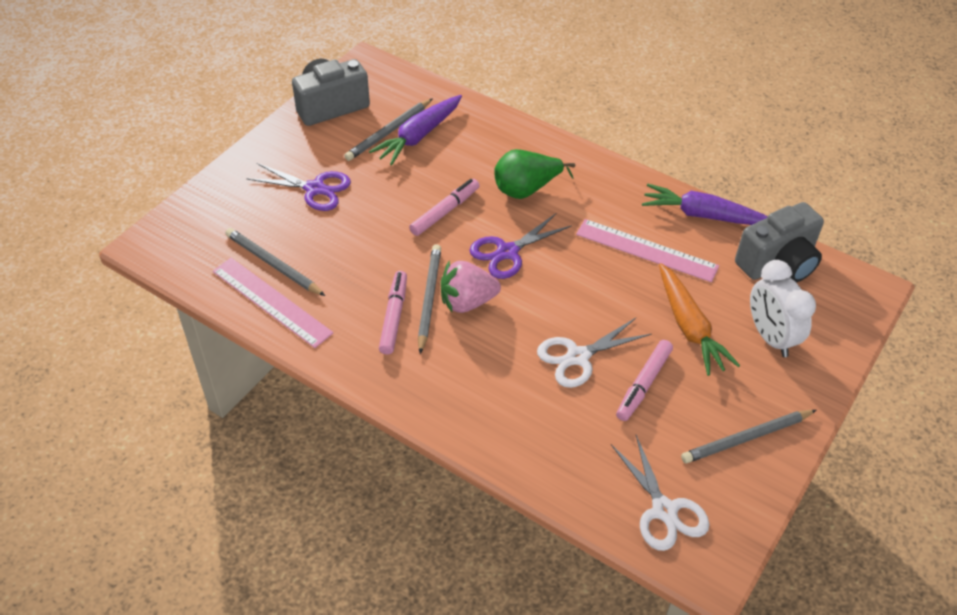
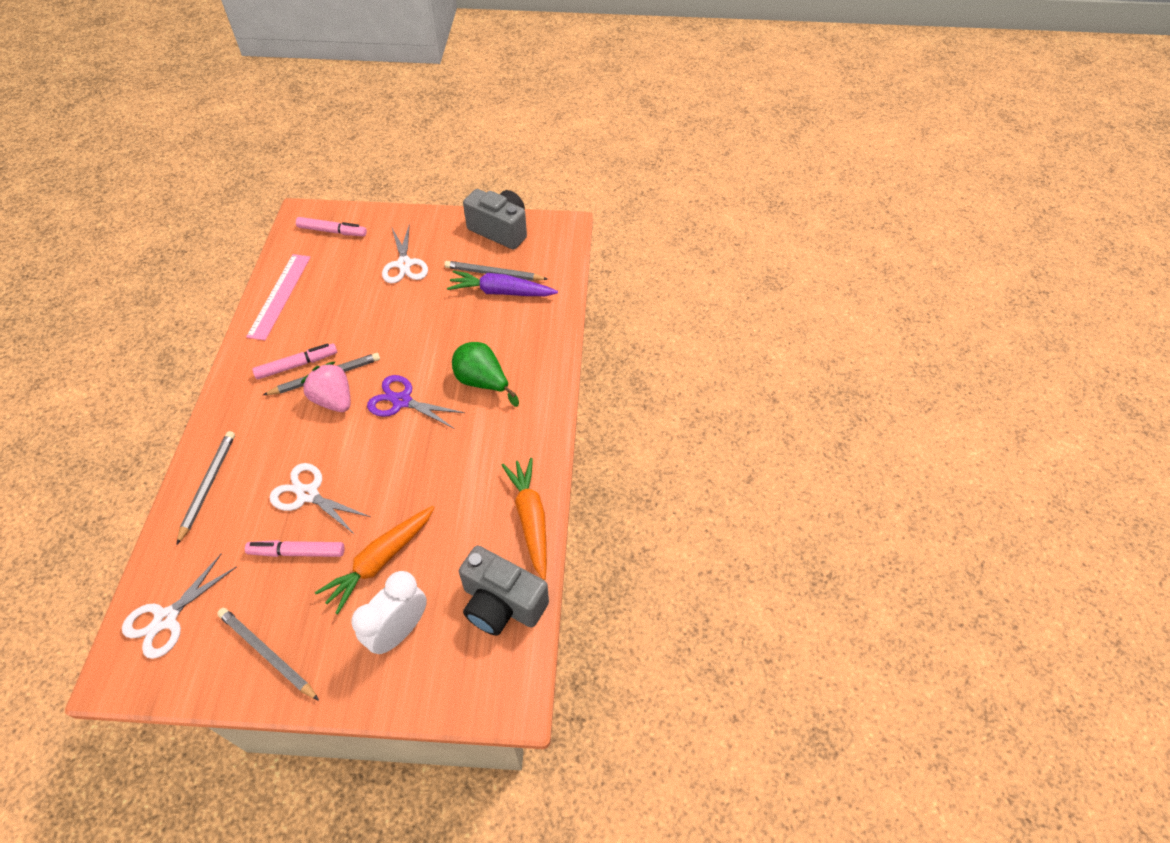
camera: 60 degrees right, 5 degrees up
grey pencil [225,228,325,296] -> grey pencil moved to [177,431,235,545]
purple scissors [247,163,351,211] -> white scissors [382,223,428,283]
pink marker [409,179,480,236] -> pink marker moved to [296,217,367,236]
pink ruler [576,219,719,282] -> none
purple carrot [642,184,768,225] -> orange carrot [502,458,547,580]

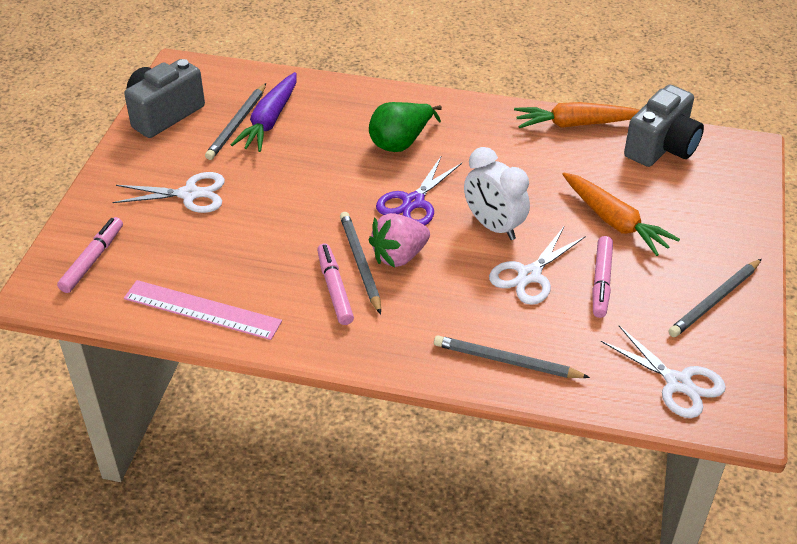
camera: 80 degrees left, 10 degrees down
white clock [351,571,427,654] -> white clock moved to [464,147,530,240]

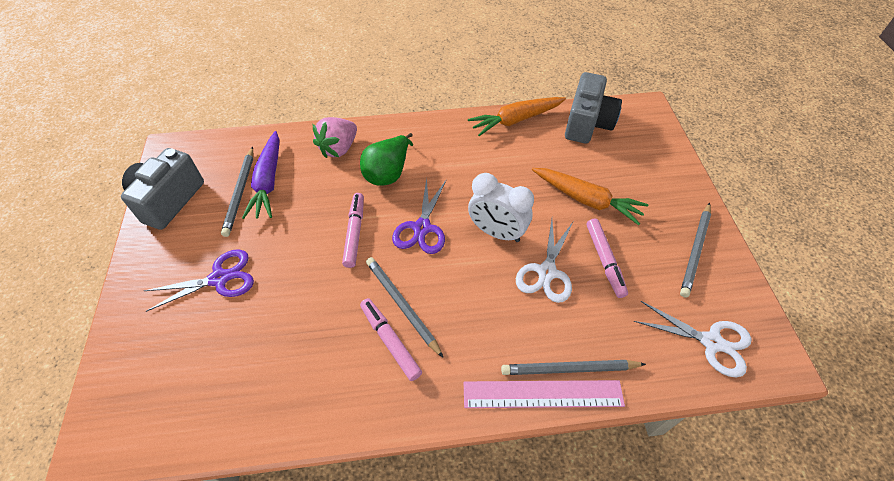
camera: 20 degrees left, 10 degrees up
pink marker [57,217,123,293] -> pink marker moved to [342,193,364,268]
white scissors [112,172,225,213] -> purple scissors [144,249,254,312]
pink ruler [124,280,282,340] -> pink ruler moved to [464,380,625,408]
pink strawberry [369,213,430,267] -> pink strawberry moved to [313,117,357,158]

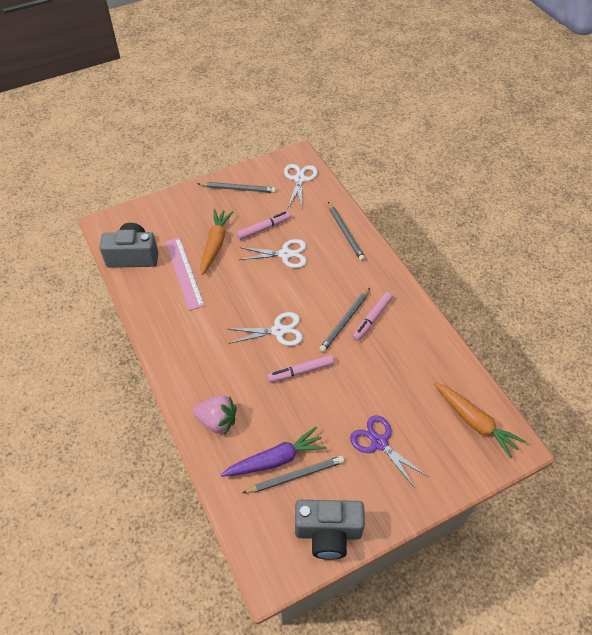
camera: 110 degrees left, 0 degrees up
green pear [360,133,413,186] -> none
purple scissors [392,178,446,254] -> white scissors [229,312,303,346]
pink ruler [464,380,625,408] -> pink ruler moved to [165,237,205,311]
orange carrot [468,97,566,136] -> orange carrot moved to [434,382,526,459]
white clock [468,173,534,242] -> none

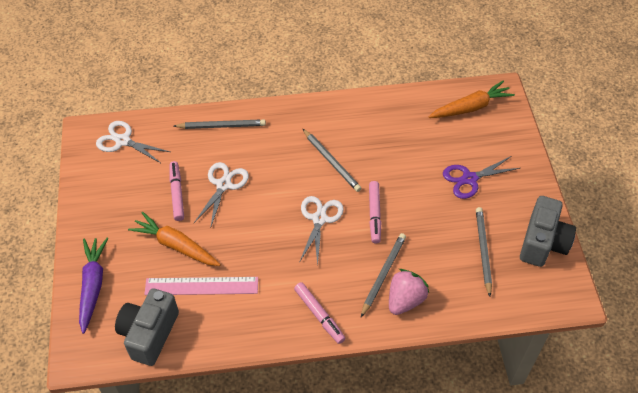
camera: 70 degrees left, 0 degrees up
grey pencil [198,182,276,193] -> grey pencil moved to [361,233,406,317]
purple carrot [221,427,326,477] -> purple carrot moved to [79,238,108,334]
pink marker [352,292,392,341] -> pink marker moved to [294,282,346,344]

